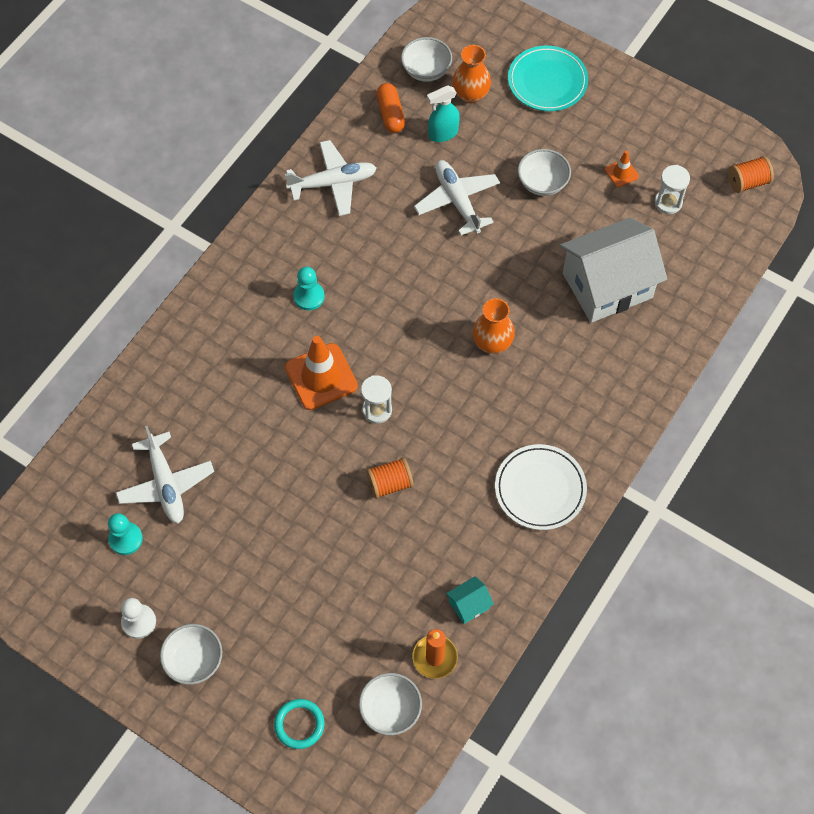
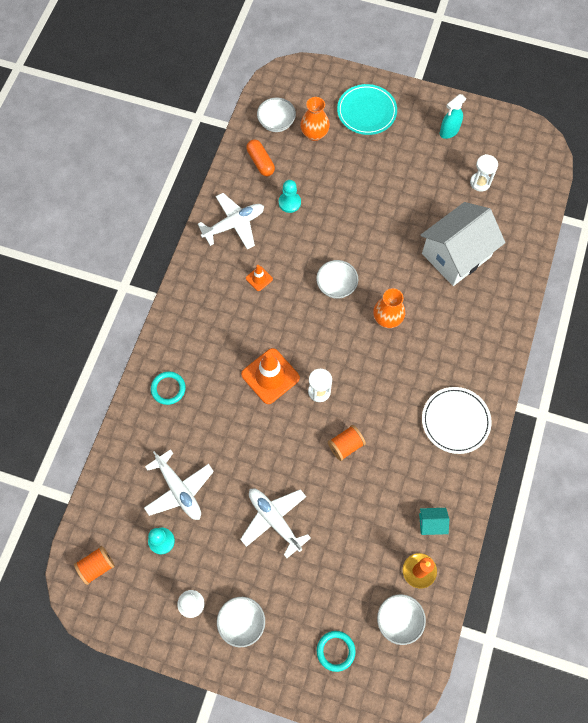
camera: 15 degrees left, 5 degrees up
turquoise pawn [293,267,325,310] -> turquoise pawn moved to [279,180,301,213]
white plane [414,160,500,236] -> white plane moved to [240,488,311,558]
turquoise spray bottle [427,85,460,142] -> turquoise spray bottle moved to [440,94,466,139]
turquoise house [446,576,494,624] -> turquoise house turned 45 degrees clockwise [419,508,449,535]
white bowl [518,149,571,196] -> white bowl moved to [316,260,358,299]
orange traffic cone [605,151,639,187] -> orange traffic cone moved to [246,265,273,291]
orange spool [728,156,774,193] -> orange spool moved to [74,546,115,585]
none -> turquoise ring [151,371,186,405]

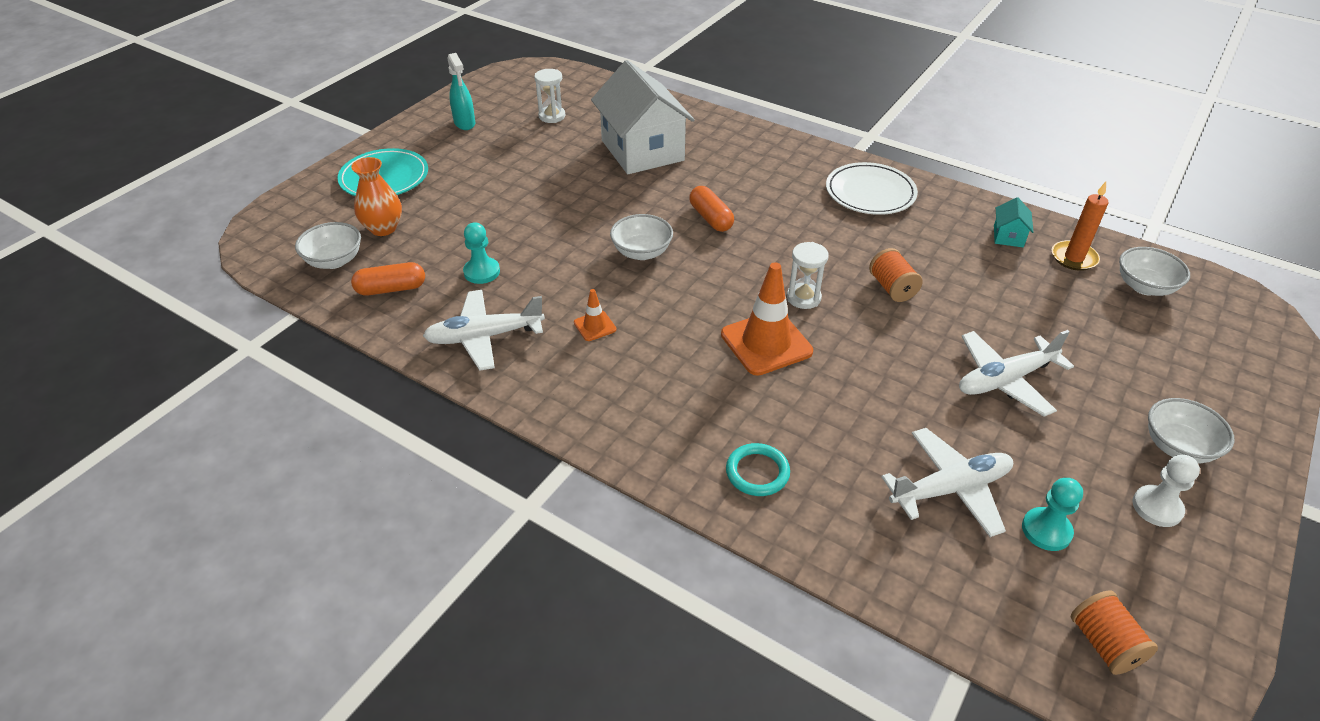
camera: 75 degrees left, 25 degrees down
white plane [198,193,264,249] -> white plane turned 90 degrees counterclockwise [423,290,545,371]
turquoise ring [317,631,356,672] -> none
orange vase [373,288,405,328] -> orange capsule [689,186,734,232]

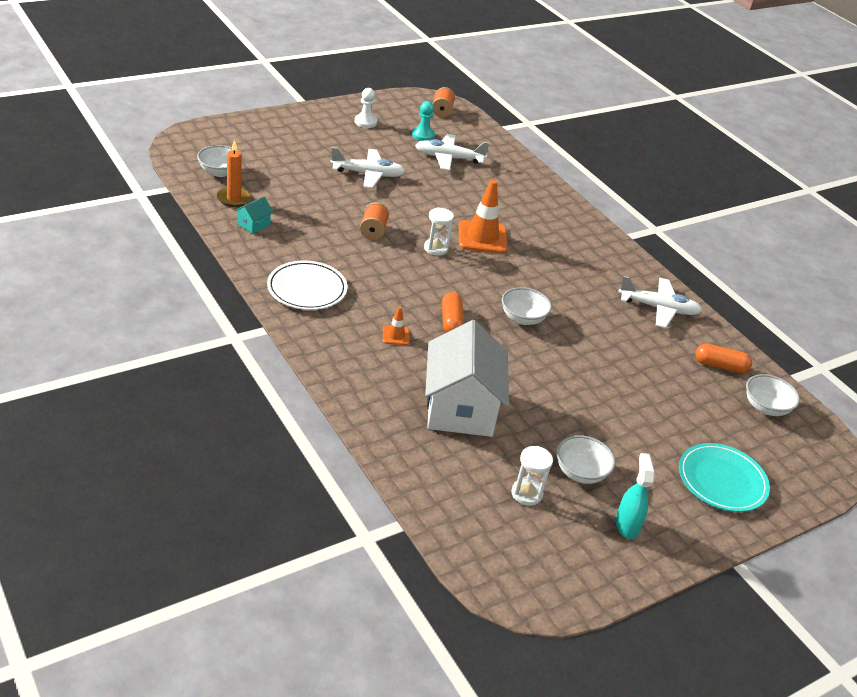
camera: 160 degrees left, 5 degrees down
orange vase [351,157,402,236] -> none
turquoise pawn [463,222,500,284] -> none
orange traffic cone [574,289,616,341] -> orange traffic cone moved to [383,306,410,345]
turquoise ring [726,443,790,496] -> none
white bowl [1148,398,1235,464] -> white bowl moved to [556,435,615,484]

